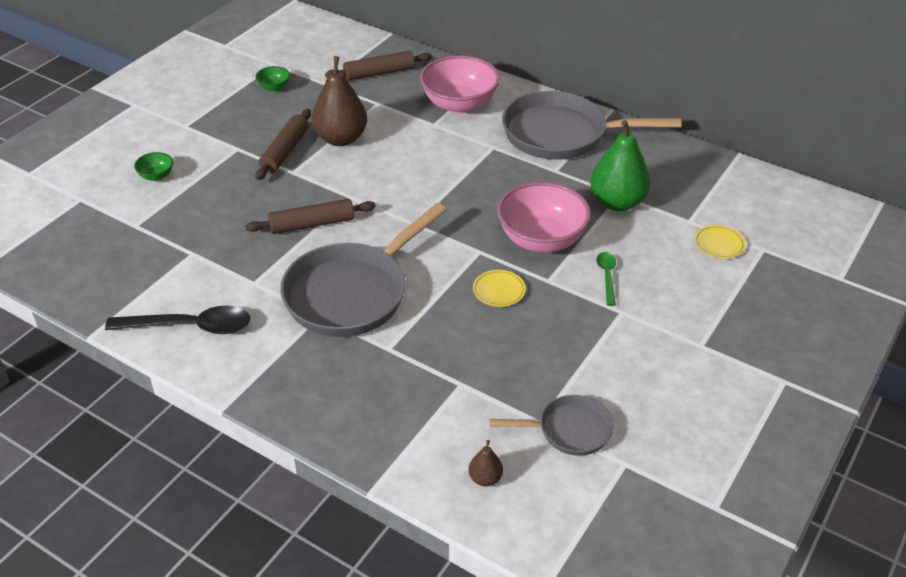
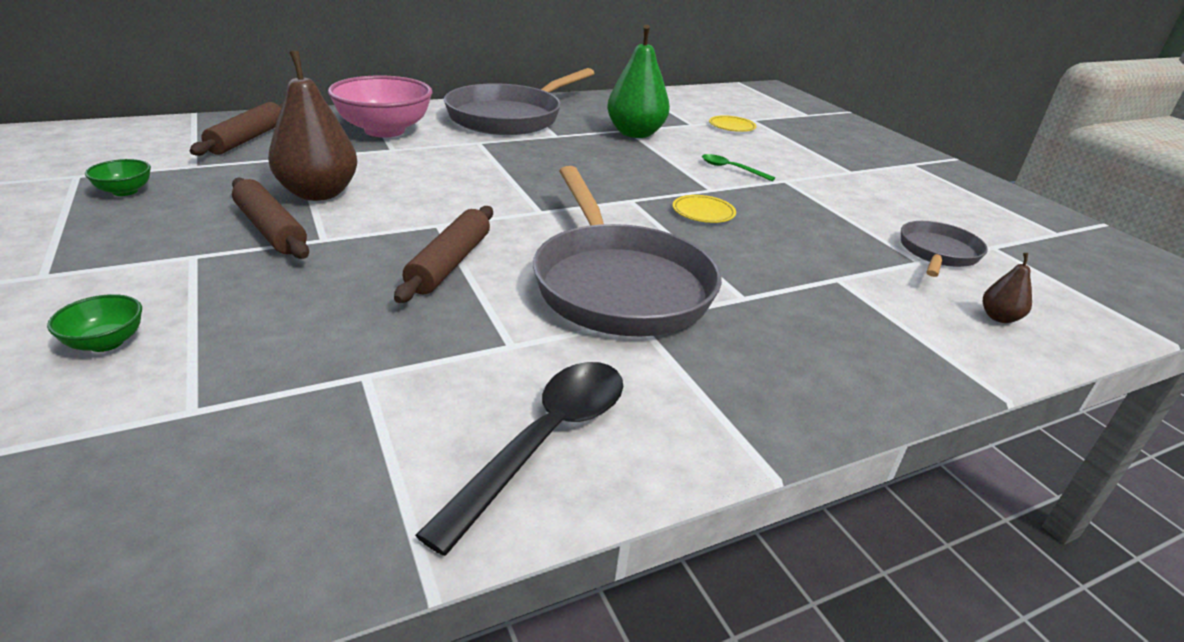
camera: 60 degrees left, 10 degrees down
pink bowl [497,182,591,253] -> none

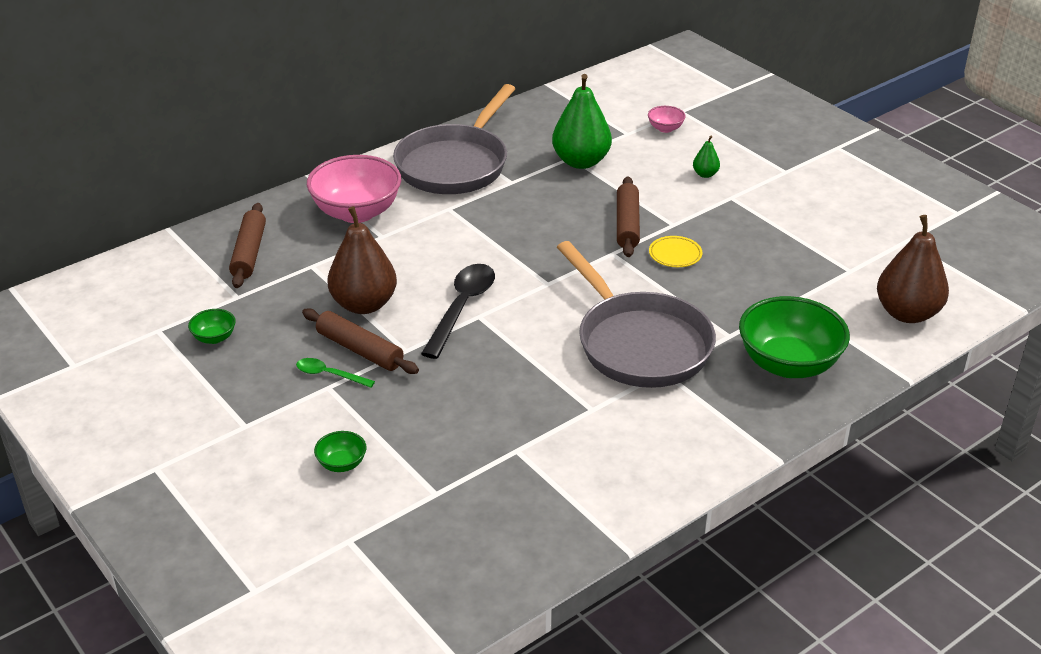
camera: 10 degrees left, 5 degrees up
brown rolling pin [394,206,493,303] -> brown rolling pin moved to [617,177,640,257]
black spoon [415,362,623,556] -> black spoon moved to [421,264,495,359]
green spoon [702,154,775,181] -> green spoon moved to [296,358,375,388]
yellow plate [709,115,757,132] -> pink bowl [648,106,686,133]
grey pan [901,221,988,277] -> none
brown pear [983,253,1032,323] -> brown pear [877,215,949,323], size x2.22
none -> green pear [693,136,720,178]
none -> green bowl [739,296,850,378]

